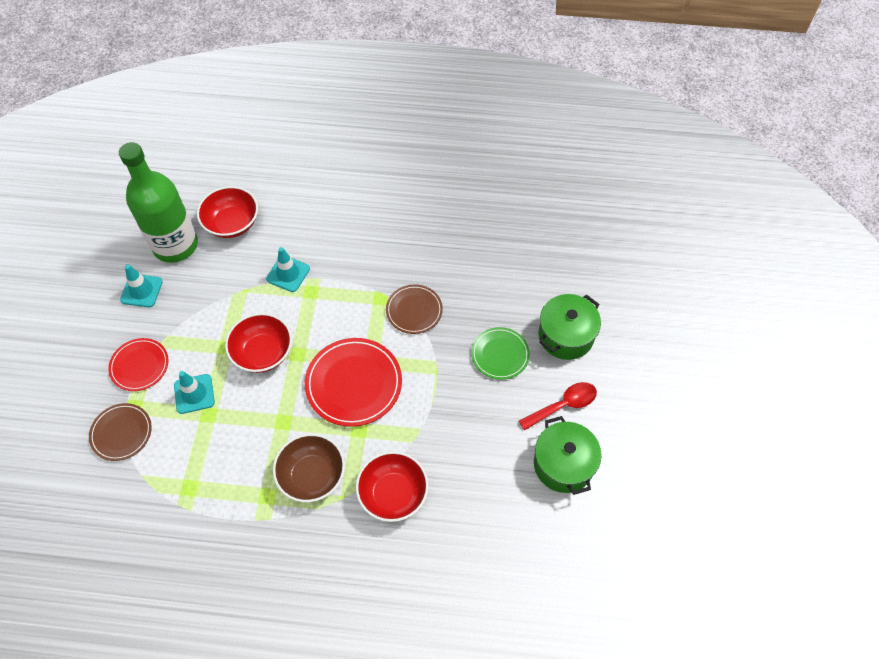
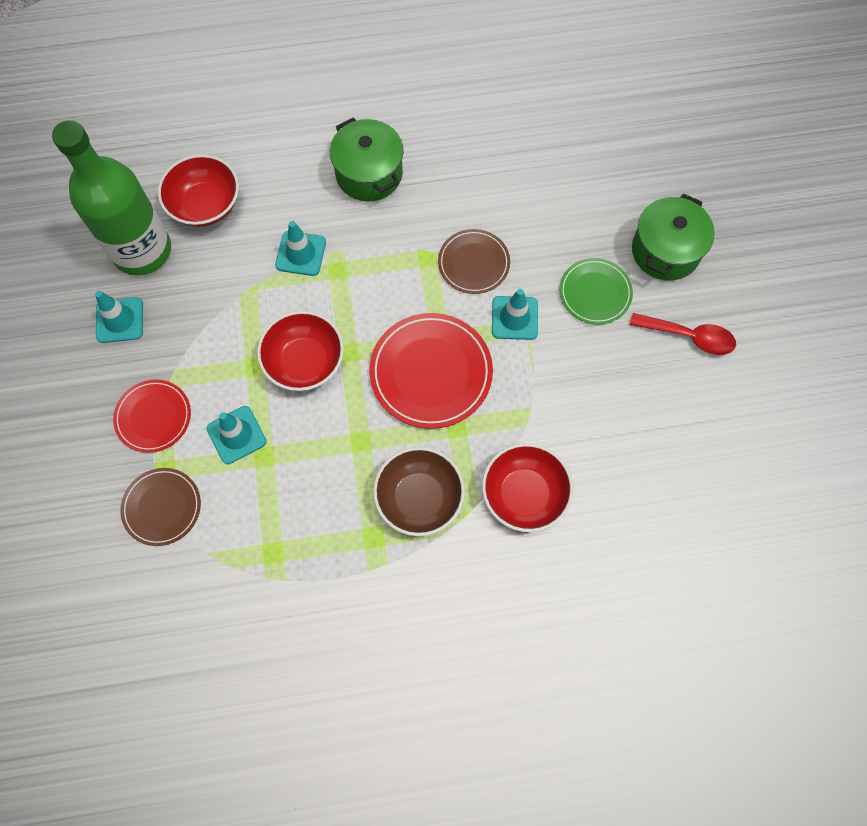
camera: 15 degrees left, 10 degrees up
red spoon [519,382,597,431] -> red spoon turned 60 degrees clockwise [630,313,736,355]
green pot [534,416,602,495] -> green pot moved to [330,117,404,202]
none -> turquoise traffic cone [492,289,538,340]

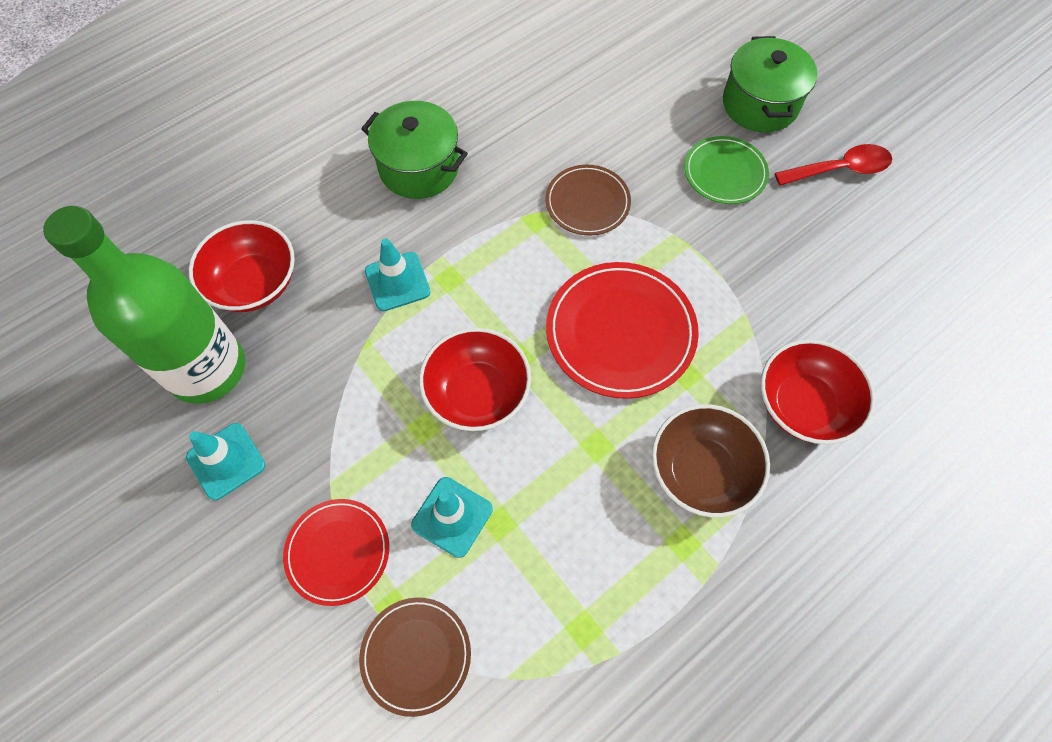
camera: 30 degrees left, 5 degrees down
turquoise traffic cone [492,289,538,340] -> none

